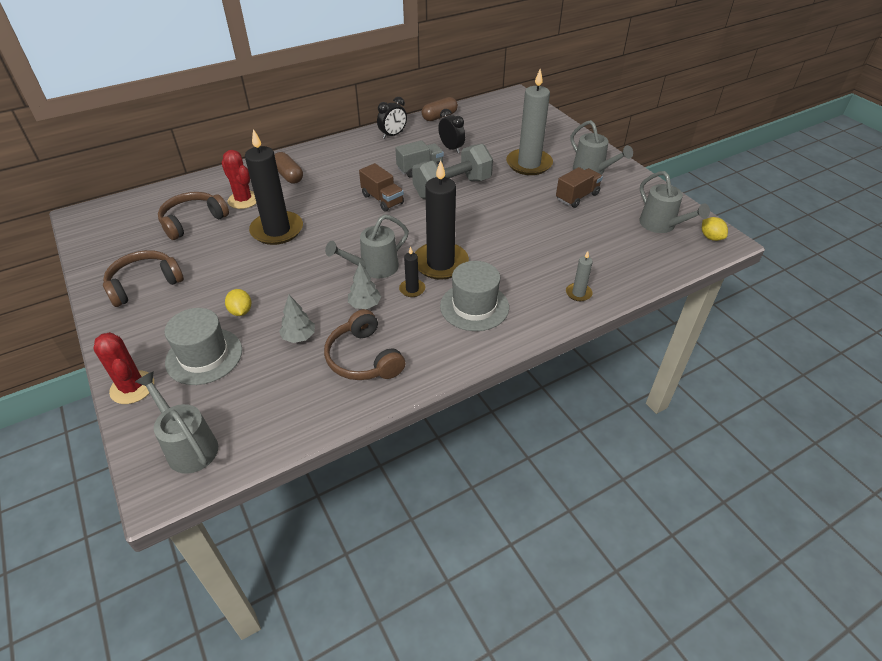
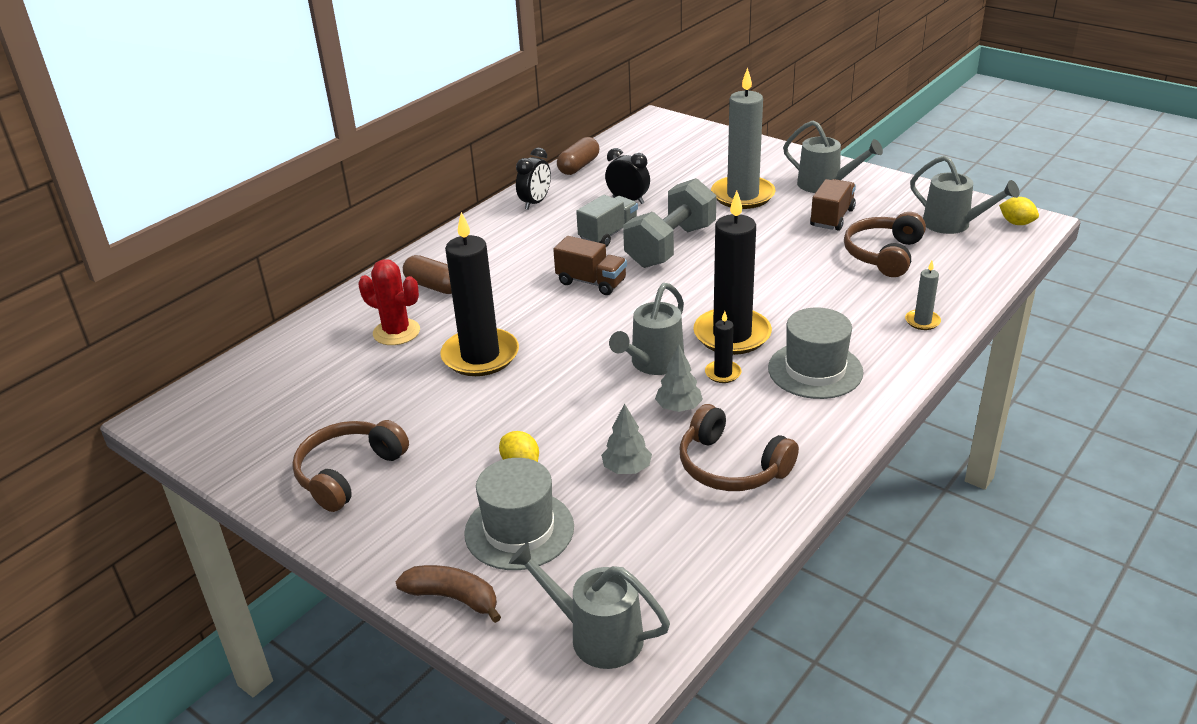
camera: 20 degrees left, 10 degrees down
red cactus [93,332,154,404] -> brown banana [396,565,501,623]
brown headphones [158,192,229,240] -> brown headphones moved to [844,212,926,277]

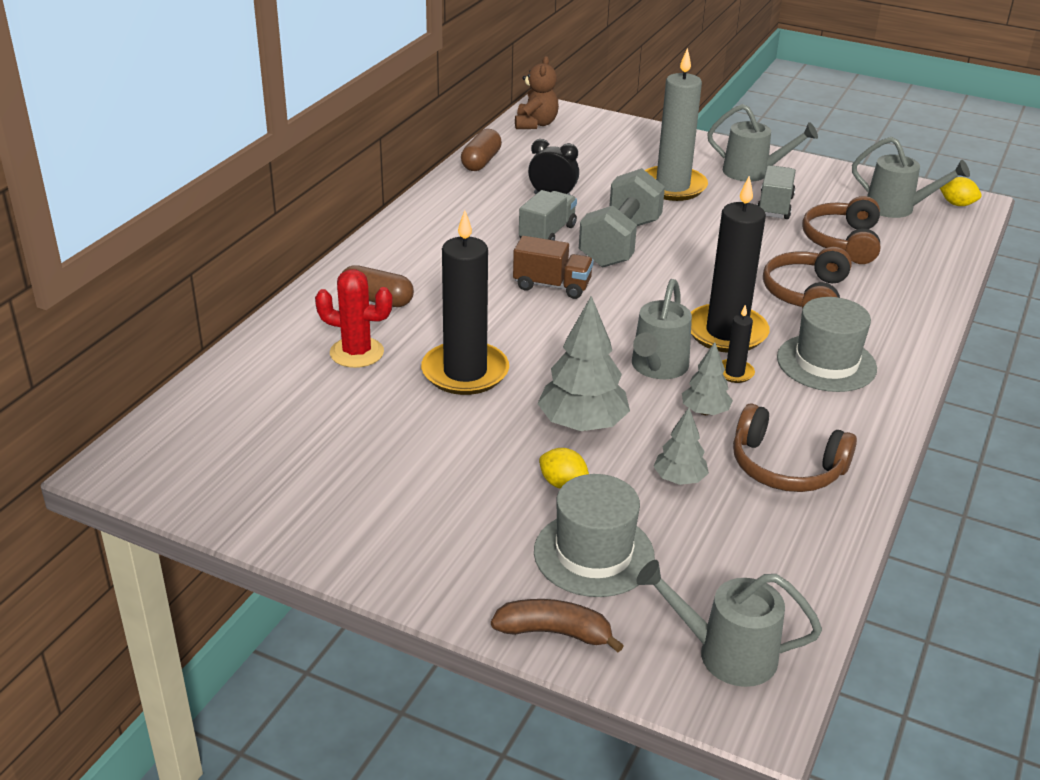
camera: 15 degrees left, 0 degrees up
brown headphones [292,420,409,512] -> brown headphones moved to [763,247,852,309]
black clock [516,148,551,210] -> none
brown truck [810,179,856,231] -> grey truck [757,166,796,219]
grey candle [905,261,941,330] -> none
none -> brown teddy bear [515,56,559,129]
none -> grey tree [537,296,630,431]

